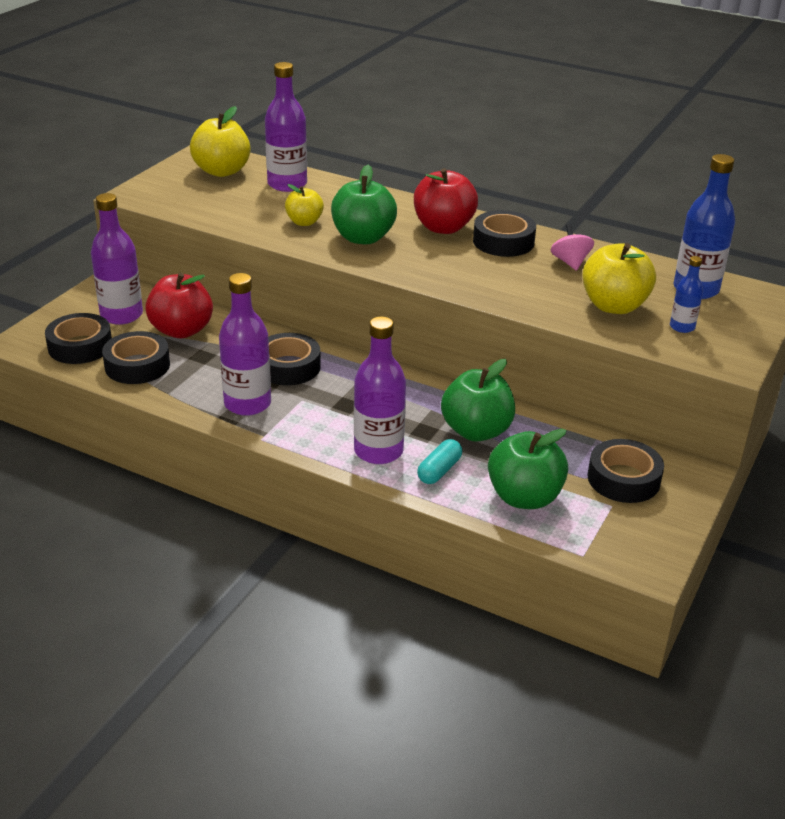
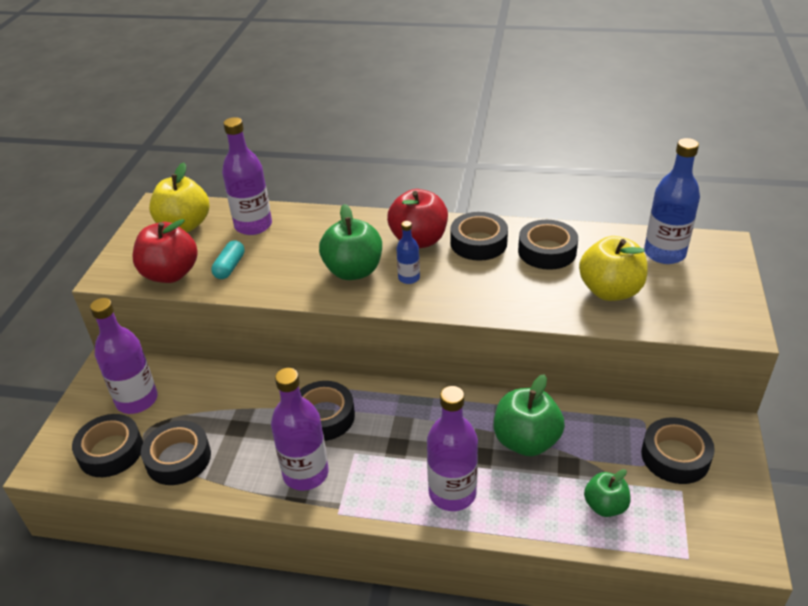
camera: 15 degrees left, 5 degrees up
red apple [145,273,213,338] -> red apple moved to [132,219,198,283]
yellow apple [285,184,324,226] -> none
turquoise capsule [417,439,462,484] -> turquoise capsule moved to [211,240,245,279]
green apple [488,429,568,509] -> green apple [584,469,630,517], size x0.60
pink spinning top [551,224,594,271] -> black tape [518,220,578,270]
blue bottle [670,256,703,333] -> blue bottle moved to [396,221,420,284]

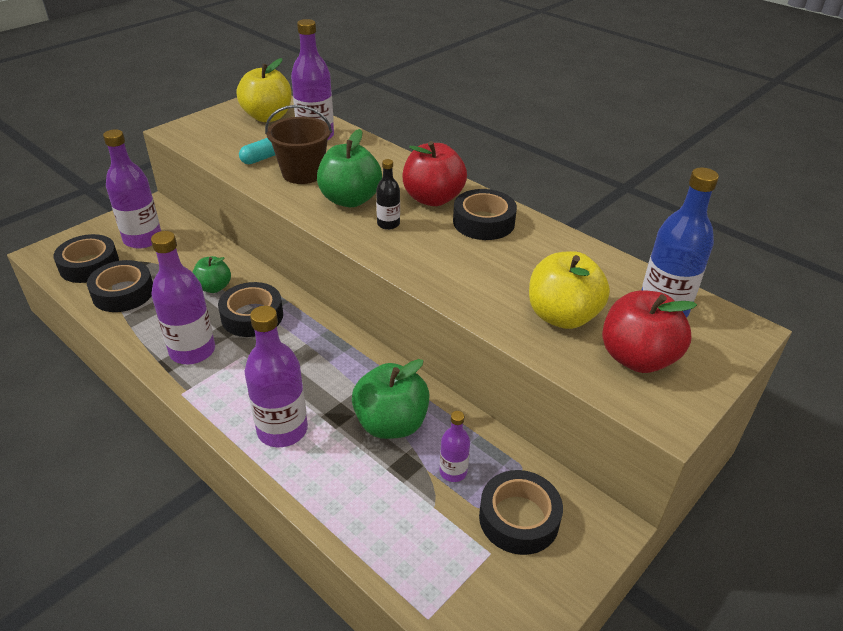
camera: 30 degrees right, 0 degrees up
red apple [132,219,198,283] -> red apple moved to [602,290,697,373]
blue bottle [396,221,420,284] -> black bottle [376,159,400,230]
black tape [518,220,578,270] -> none
green apple [584,469,630,517] -> green apple moved to [193,256,231,293]
none -> brown bucket [265,105,332,184]
none -> purple bottle [440,411,470,482]

